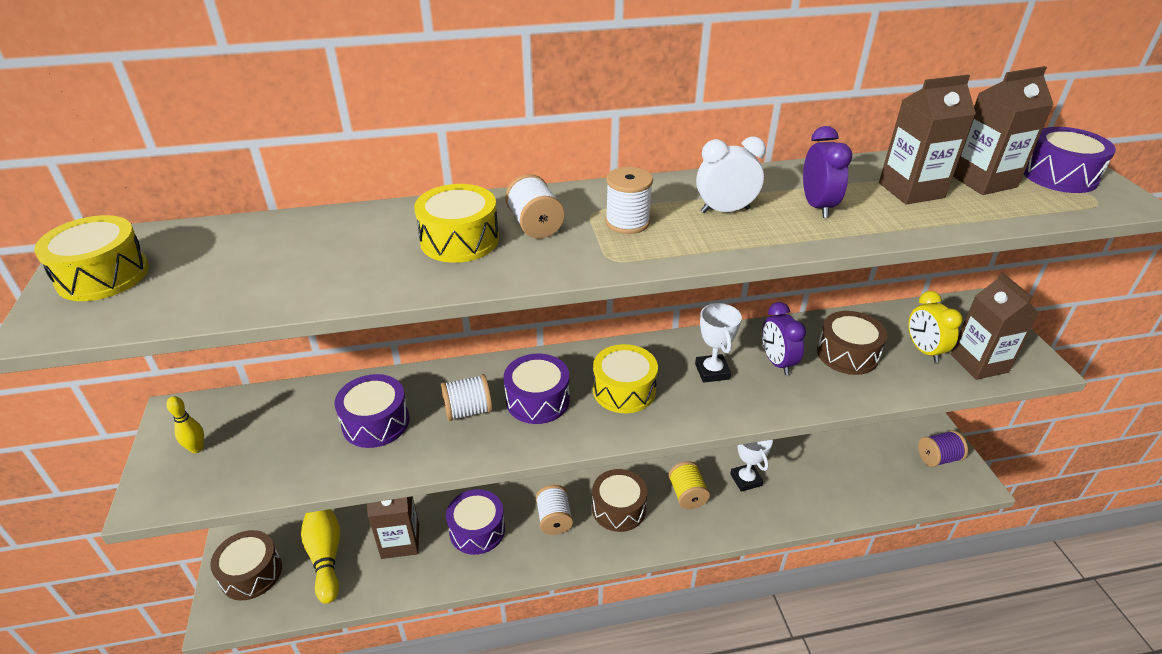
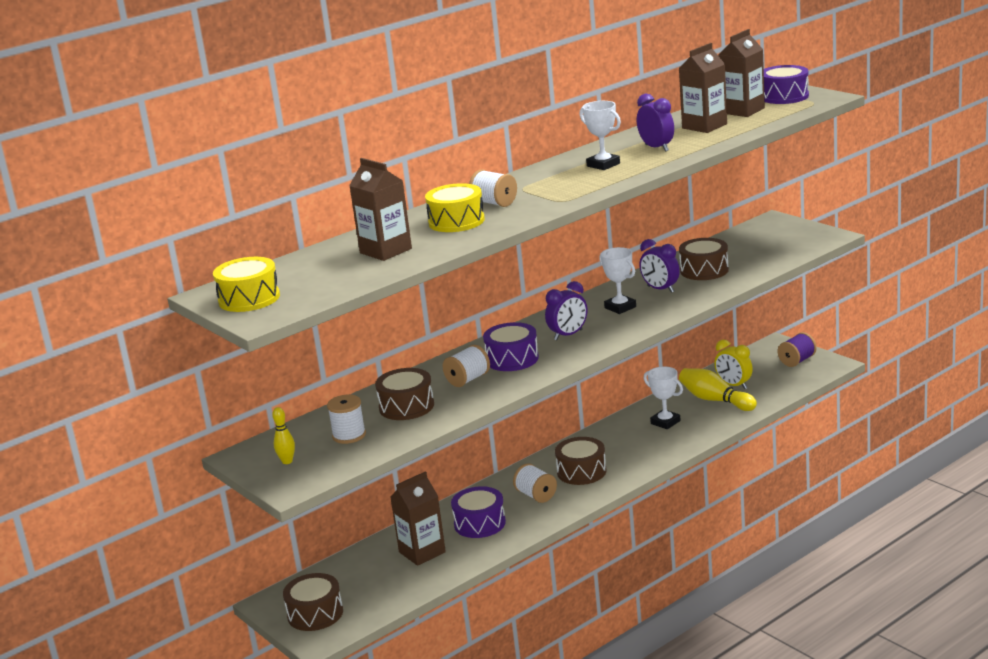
camera: 25 degrees left, 15 degrees down
yellow bowling pin [301,509,340,604] -> yellow bowling pin moved to [679,368,757,411]
purple drum [334,374,410,448] -> brown drum [375,368,434,420]
yellow drum [593,344,658,413] -> purple clock [545,281,587,340]
white spool [605,167,653,234] -> white spool moved to [327,395,366,444]
yellow spool [668,461,710,509] -> none
white clock [696,137,766,214] -> white trophy [580,101,621,170]
yellow clock [908,291,963,363] -> yellow clock moved to [714,340,753,389]
brown carton [951,272,1039,380] -> brown carton moved to [349,158,412,261]

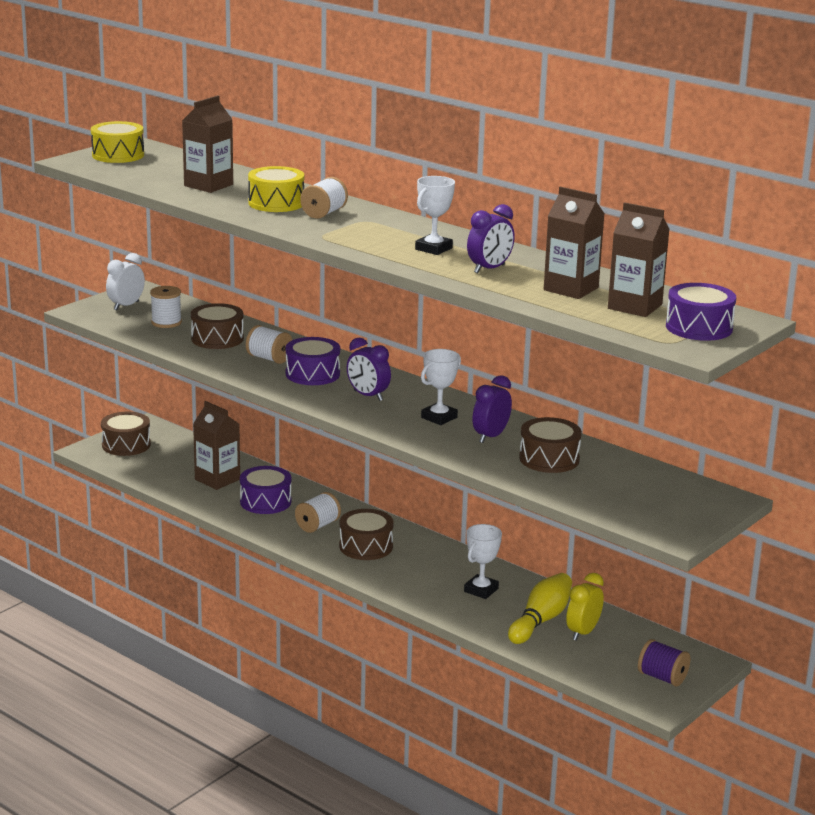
camera: 75 degrees right, 0 degrees up
yellow bowling pin [272,407,295,464] -> white clock [106,253,145,310]

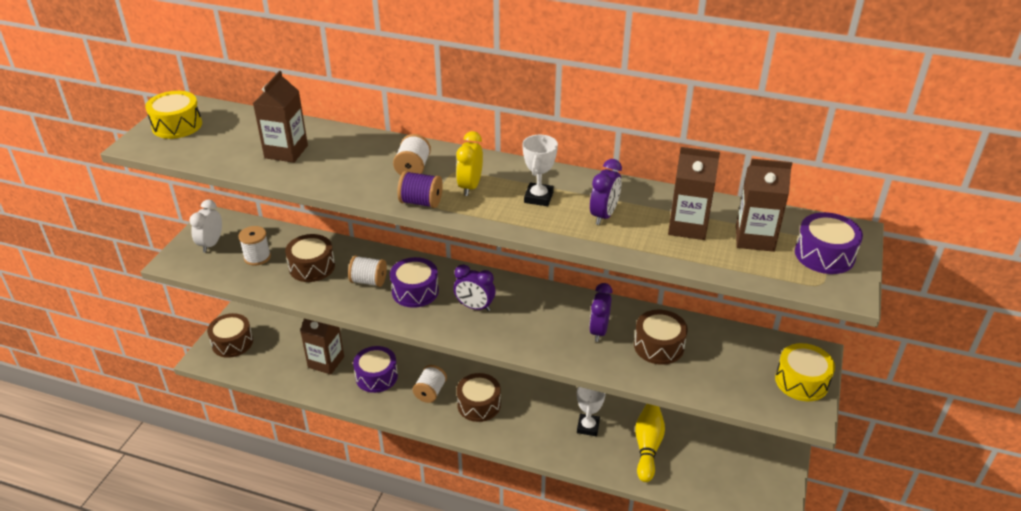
camera: 20 degrees left, 15 degrees up
yellow drum [248,166,304,212] -> yellow drum moved to [775,343,835,401]
white trophy [421,349,461,425] -> none
yellow clock [566,573,604,640] -> yellow clock moved to [456,131,483,196]
purple spool [638,639,690,686] -> purple spool moved to [397,171,443,208]

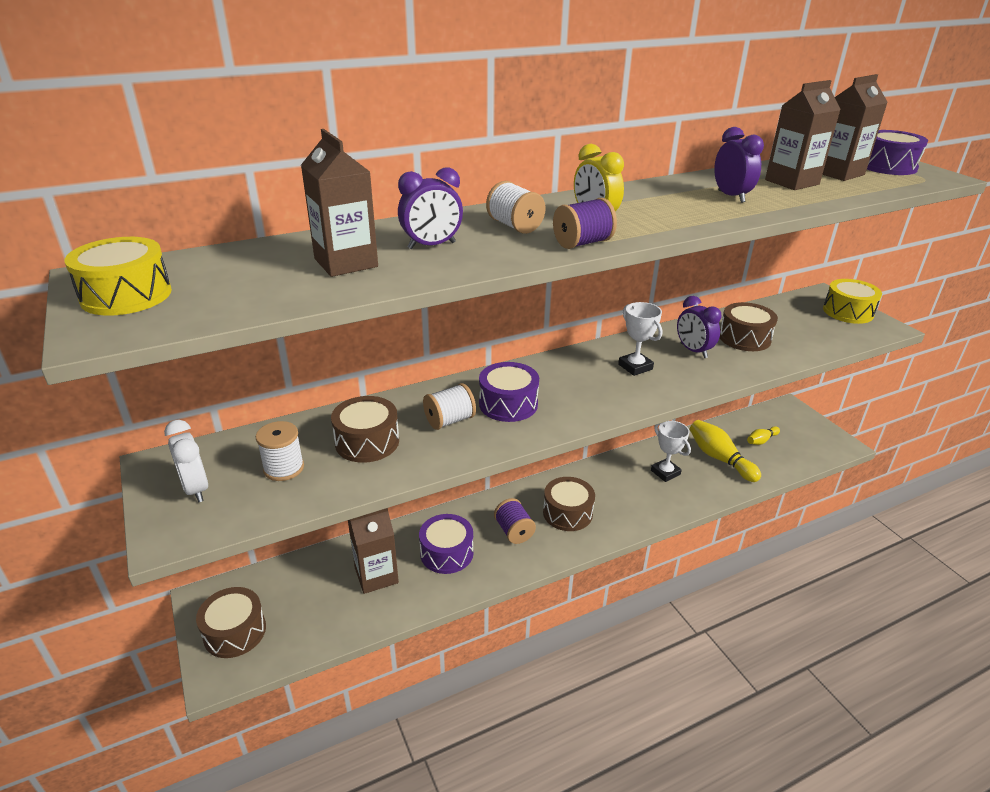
camera: 45 degrees left, 5 degrees down
white spool [413,365,447,403] -> purple spool [494,498,536,544]
purple clock [454,264,496,311] -> purple clock moved to [398,167,463,249]
white trophy [523,135,558,206] -> white trophy moved to [618,302,662,376]
none -> yellow bowling pin [747,426,780,445]

